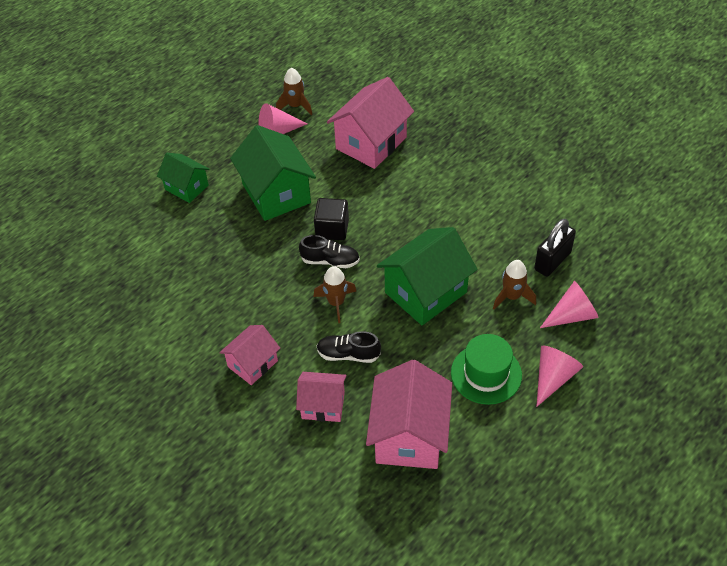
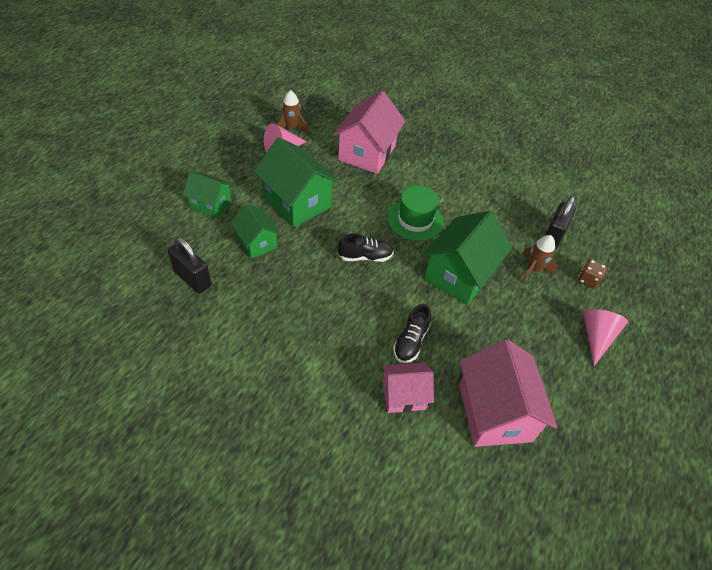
camera: 20 degrees left, 0 degrees up
pink house [219,325,280,385] -> none
brown rocket [313,266,356,323] -> none
black cube [314,198,349,240] -> none
black shoe [316,331,381,363] -> black shoe turned 60 degrees counterclockwise [393,304,431,363]
green hat [451,334,522,405] -> green hat moved to [387,185,443,241]
pink cone [540,281,599,328] -> brown dice [578,259,607,289]
none -> black padlock [168,237,212,294]
none -> green house [230,204,281,259]

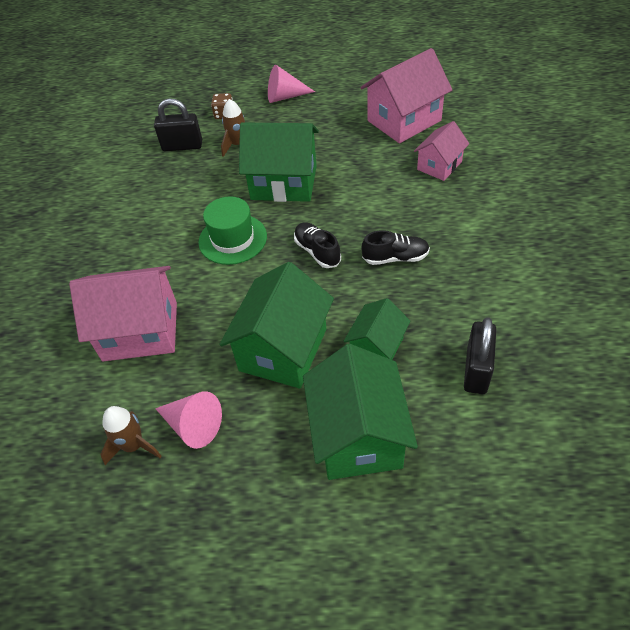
camera: 110 degrees left, 0 degrees up
green house [183,171,233,218] -> green house [303,344,418,480], size x1.71
pink house [382,363,434,413] -> pink house turned 75 degrees clockwise [414,121,470,181]
black shoe [393,304,431,363] -> black shoe moved to [362,230,430,265]

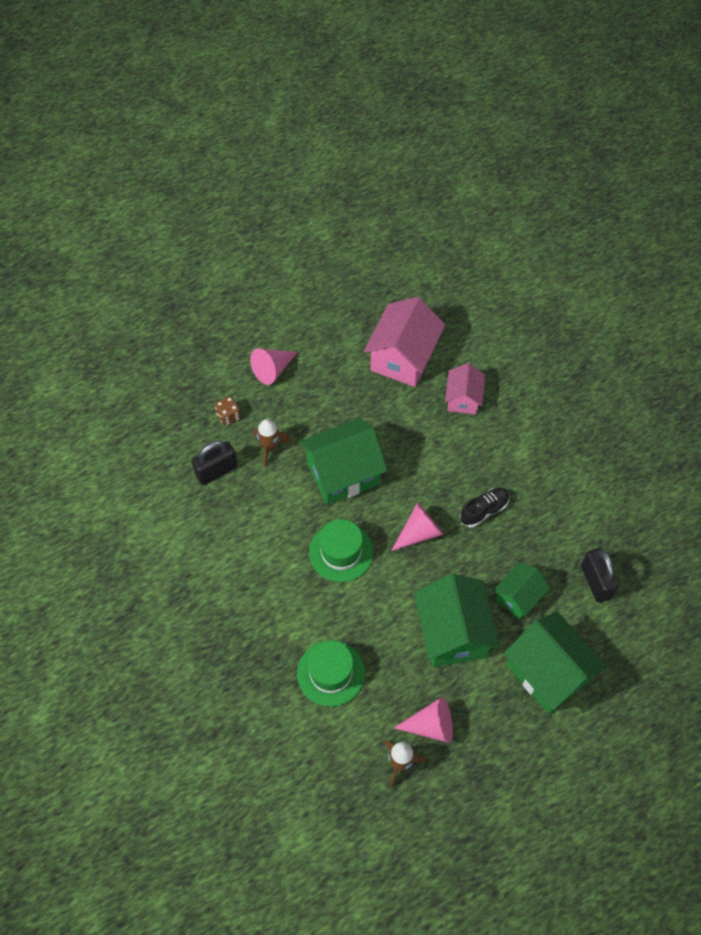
camera: 35 degrees left, 10 degrees up
pink house [69,266,177,361] -> green hat [297,640,365,707]
black shoe [294,222,341,268] -> pink cone [391,503,444,551]
green house [343,298,411,360] -> green house turned 45 degrees clockwise [493,563,550,620]

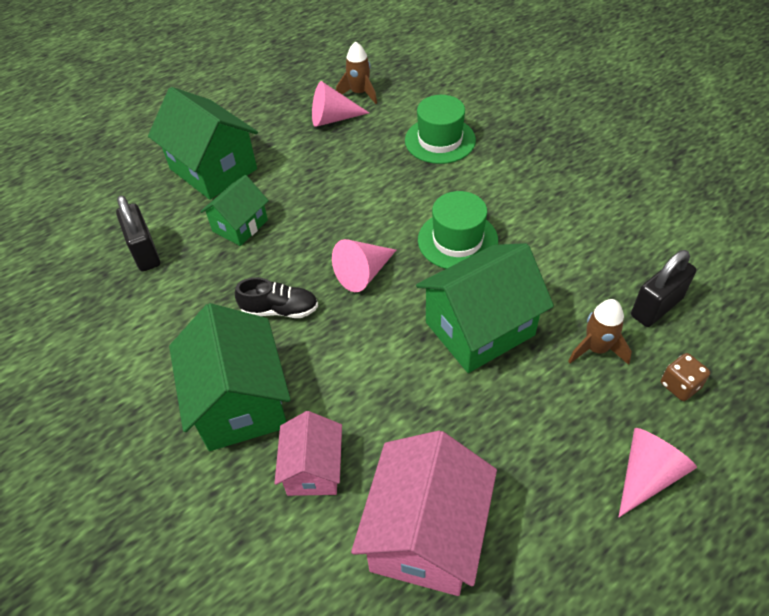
camera: 175 degrees right, 10 degrees down
green house [414,574,500,667] -> green house moved to [169,303,291,451]
black shoe [460,488,510,527] -> black shoe turned 135 degrees counterclockwise [235,277,318,318]

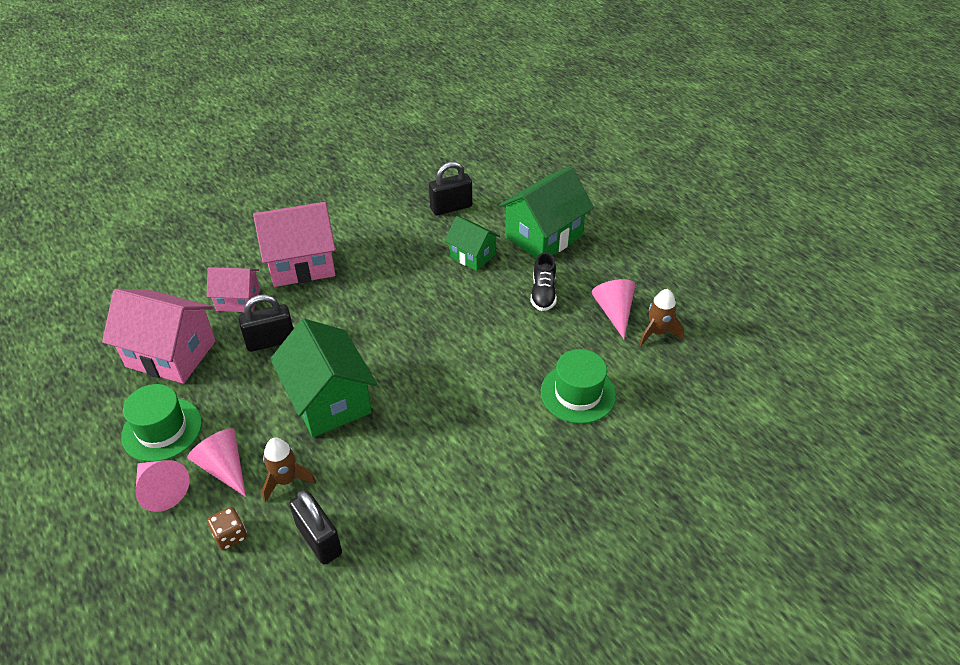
camera: 90 degrees right, 5 degrees down
green house [169,303,291,451] -> pink house [253,202,336,287]
black shoe [235,277,318,318] -> black shoe moved to [530,252,557,311]
pink cone [332,239,396,292] -> pink cone moved to [187,428,246,497]
green hat [418,191,498,269] -> green hat moved to [121,384,202,462]
none -> black padlock [238,294,293,352]

